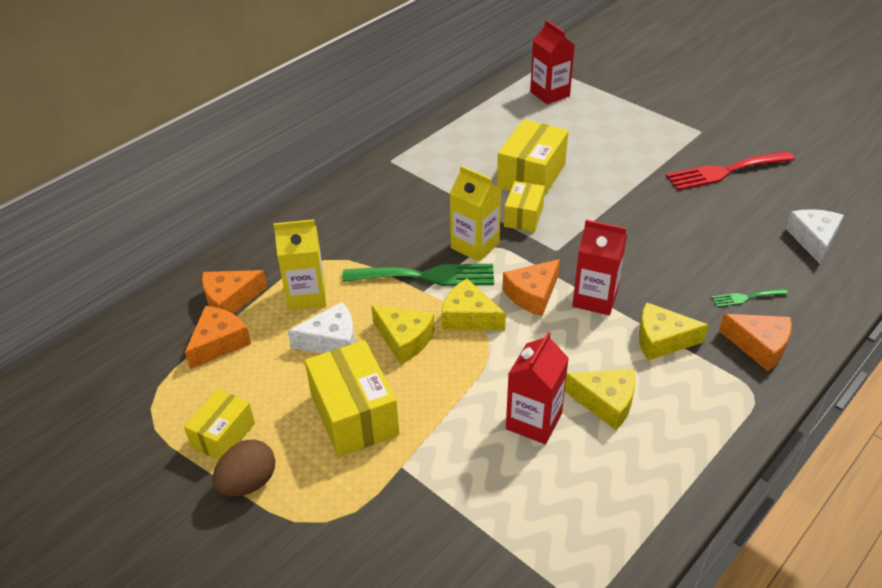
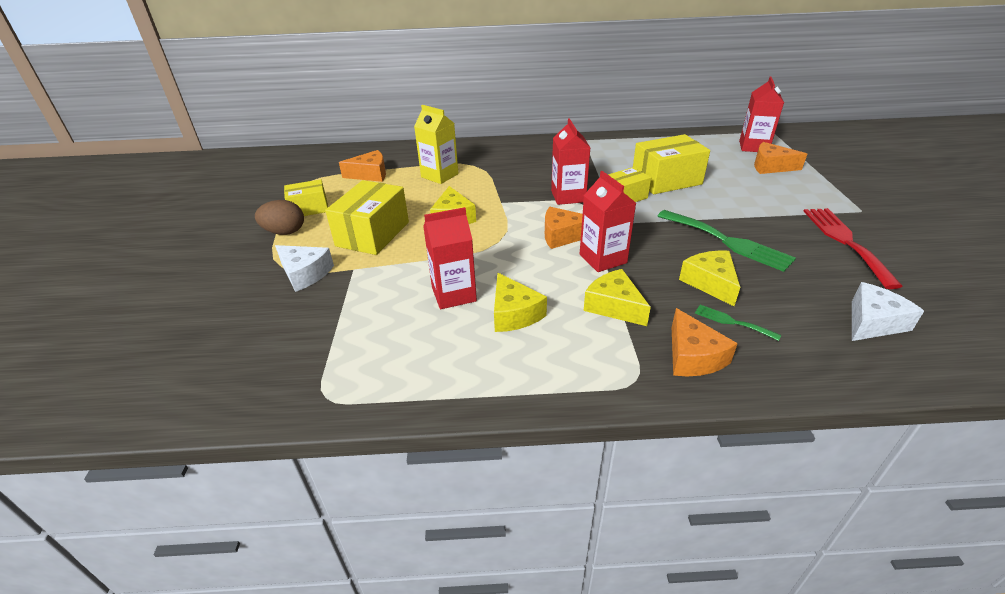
camera: 45 degrees right, 5 degrees down
orange cheese [202,270,267,314] -> orange cheese moved to [754,142,807,174]
white cheese [288,302,355,353] -> white cheese moved to [275,245,334,292]
green fork [342,264,494,286] -> green fork moved to [657,210,796,272]
yellow cheese [441,279,506,330] -> yellow cheese moved to [679,251,740,306]
yellow carton [449,166,502,262] -> red carton [551,118,591,205]
red fork [666,151,795,190] -> red fork turned 60 degrees clockwise [803,208,903,289]

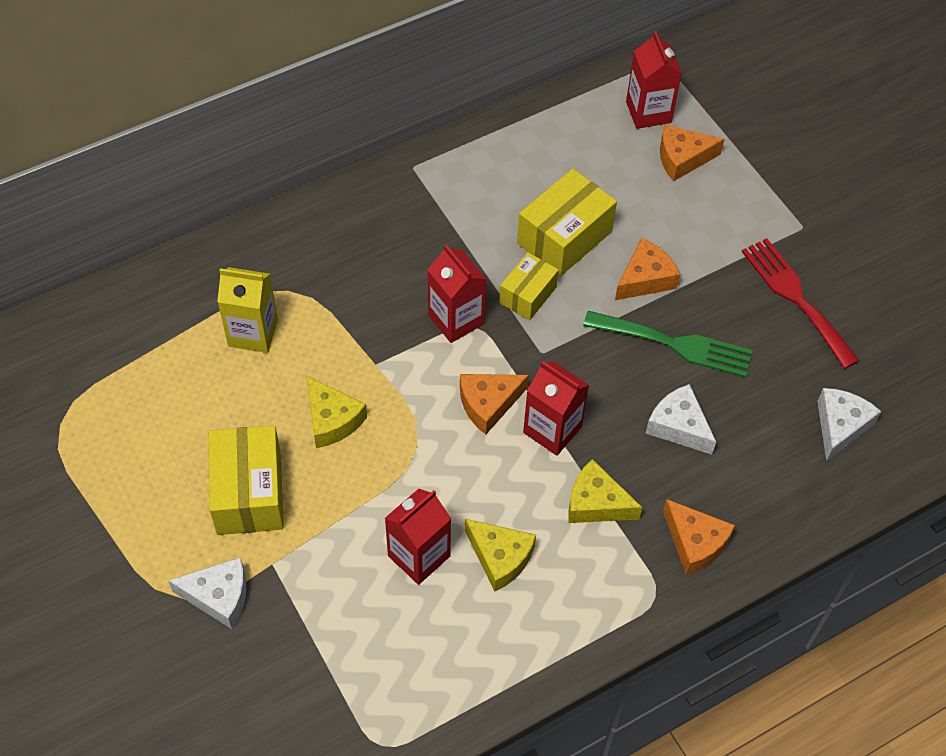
camera: 30 degrees left, 20 degrees up
brown egg [255,200,304,235] -> none
yellow box [284,179,328,216] -> none
orange cheese [339,150,386,182] -> orange cheese moved to [615,238,681,300]
yellow cheese [679,251,740,306] -> white cheese [646,384,716,454]
green fork [695,305,781,341] -> none

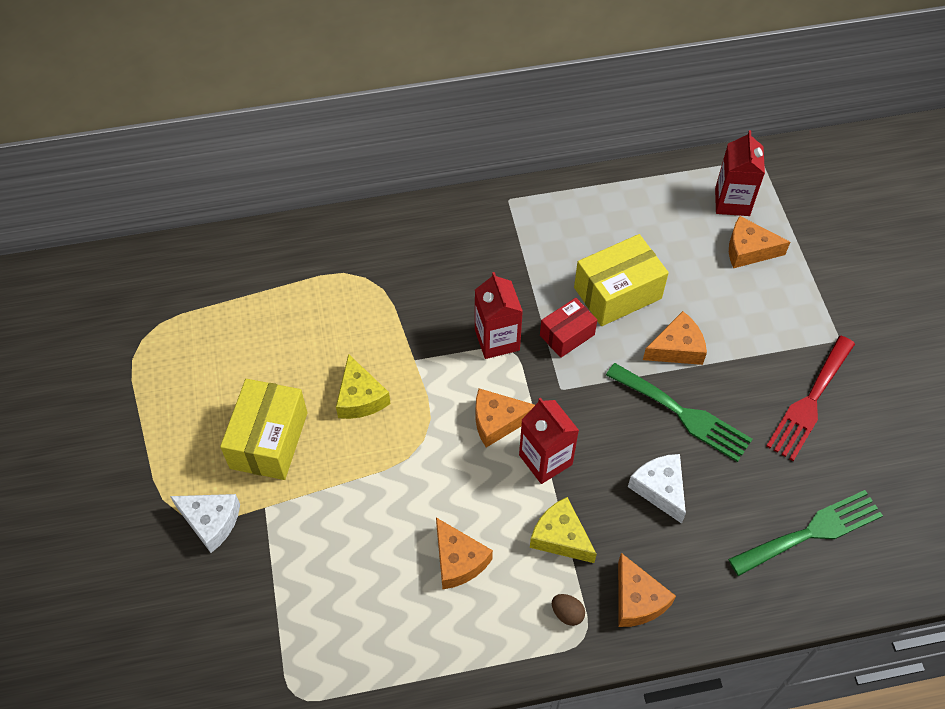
camera: 20 degrees right, 0 degrees up
yellow carton [217,267,278,353] -> none
red carton [385,489,451,585] -> none
yellow cheese [465,519,536,592] -> orange cheese [436,518,493,590]
yellow box [499,252,559,320] -> red box [540,298,597,358]
red fork [741,238,860,369] -> red fork turned 135 degrees counterclockwise [766,336,855,461]
white cheese [817,388,881,461] -> green fork [728,490,883,576]
none -> brown egg [552,594,585,626]

